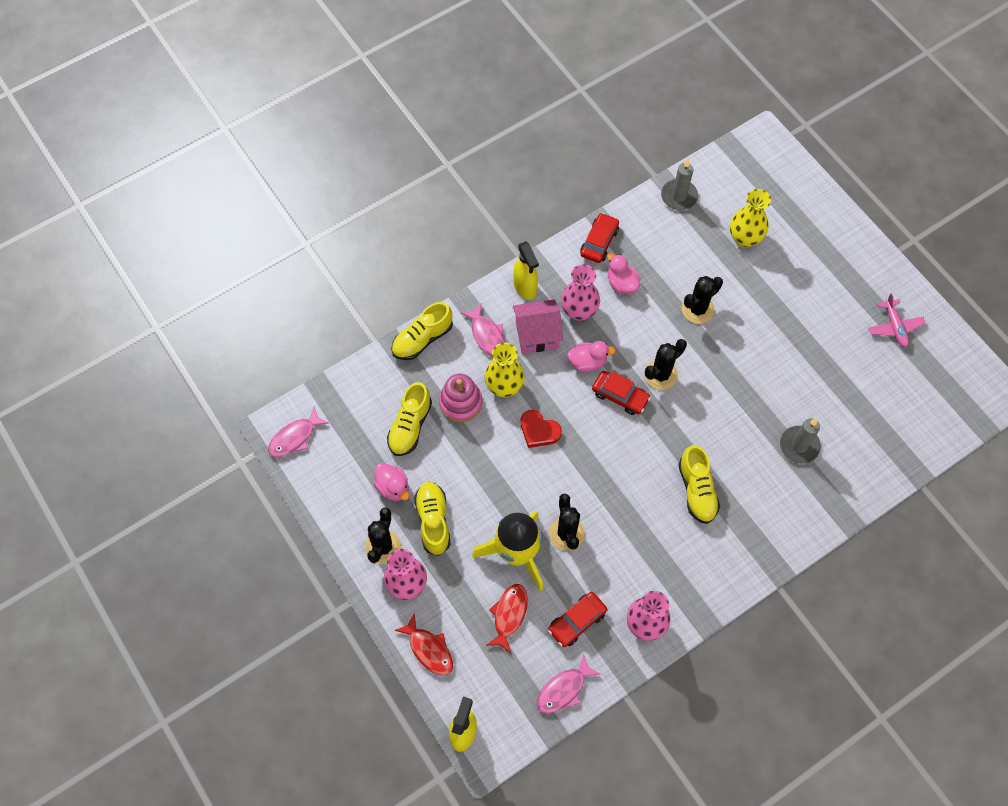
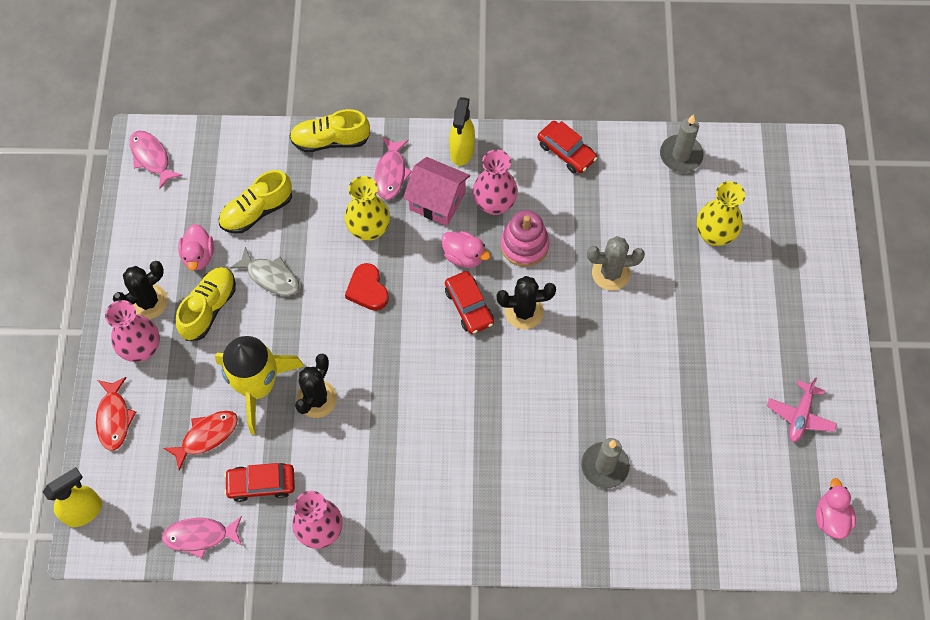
camera: 35 degrees right, 0 degrees up
pink fish [268,407,329,457] -> pink fish turned 60 degrees clockwise [129,131,183,189]
pink stacking toy [439,373,482,422] -> pink stacking toy moved to [500,210,549,267]
red car [580,213,619,263] -> red car turned 75 degrees clockwise [538,121,597,173]
pink duck [607,253,641,294] -> pink duck moved to [816,478,856,539]
yellow shoe [678,445,720,524] -> none
black cactus [682,276,723,324] -> grey cactus [587,236,645,290]
none -> grey fish [230,247,300,295]

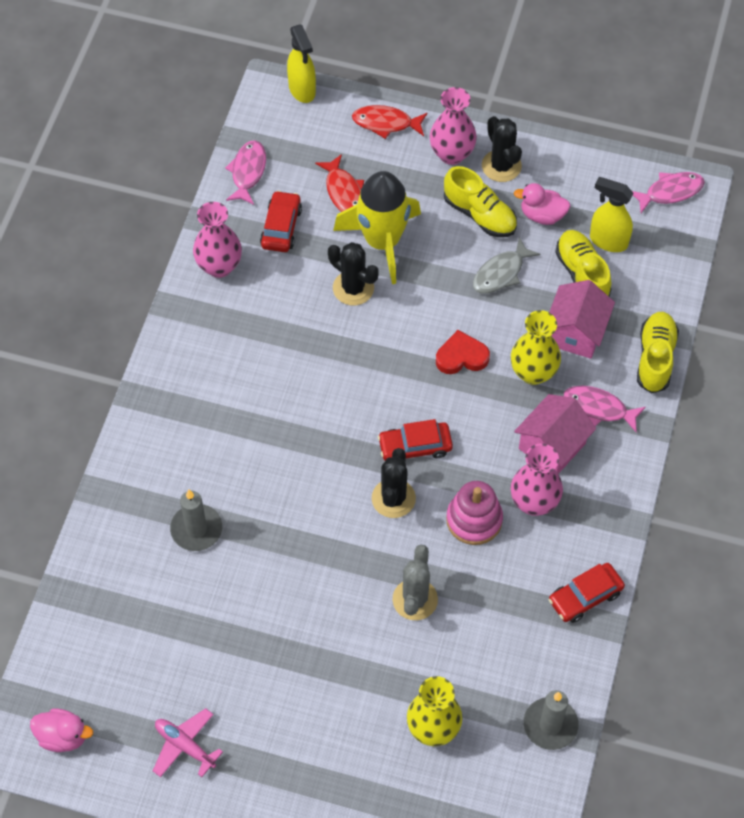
camera: 105 degrees right, 5 degrees down
pink duck [441,231,490,268] -> none
yellow spray bottle [449,97,475,166] -> yellow spray bottle moved to [590,177,634,252]
none -> pink house [549,280,615,359]

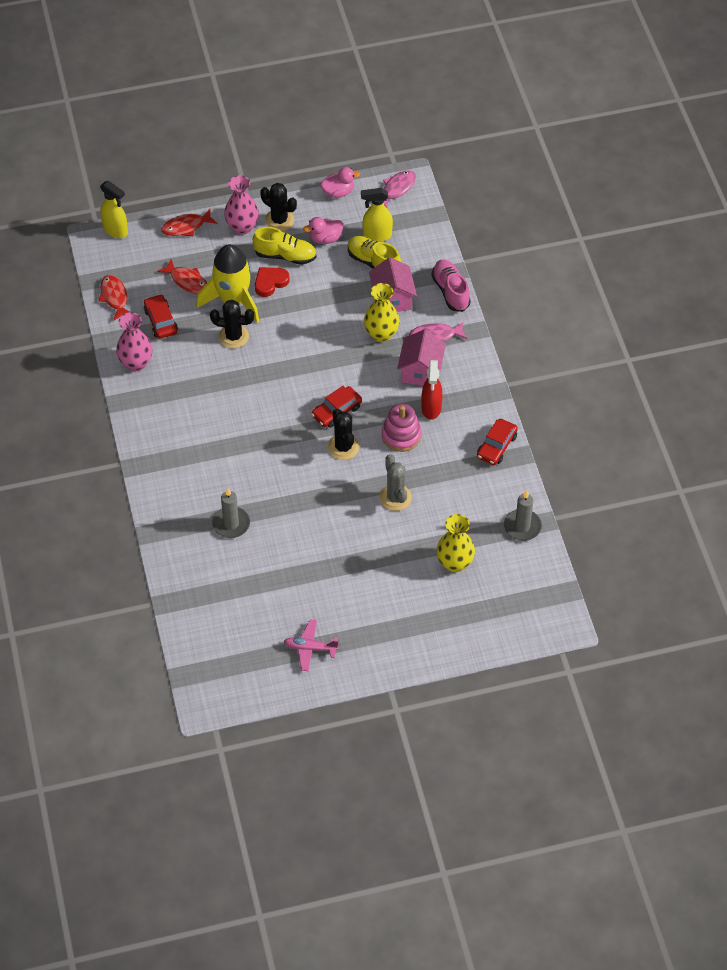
camera: 30 degrees left, 5 degrees down
pink duck [30,708,93,752] -> pink duck moved to [320,167,360,198]
pink fish [225,140,266,205] -> red fish [99,275,129,321]
red heart [436,330,490,374] -> red heart moved to [255,267,290,297]
grey fish [473,237,540,294] -> none
pink vase [511,443,563,516] -> red spray bottle [422,360,443,420]
yellow shoe [637,312,679,393] -> pink shoe [432,260,471,312]

